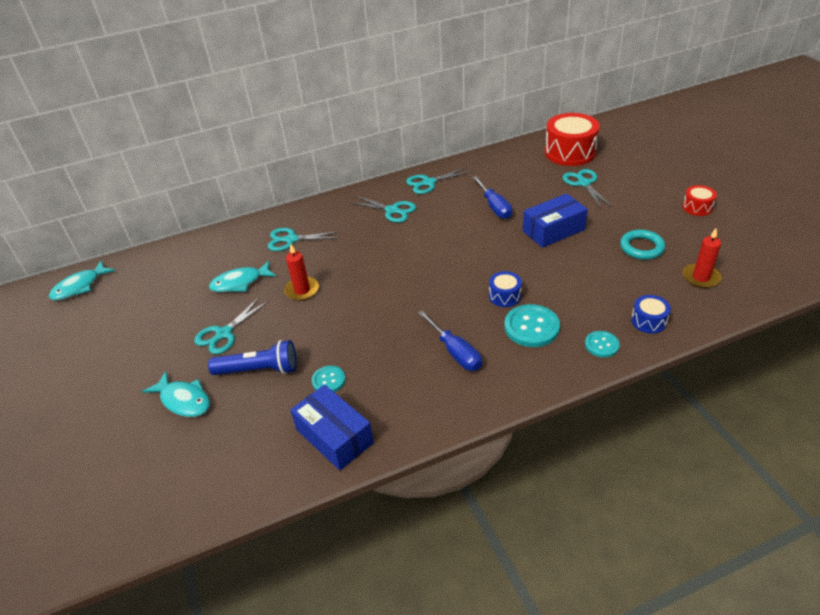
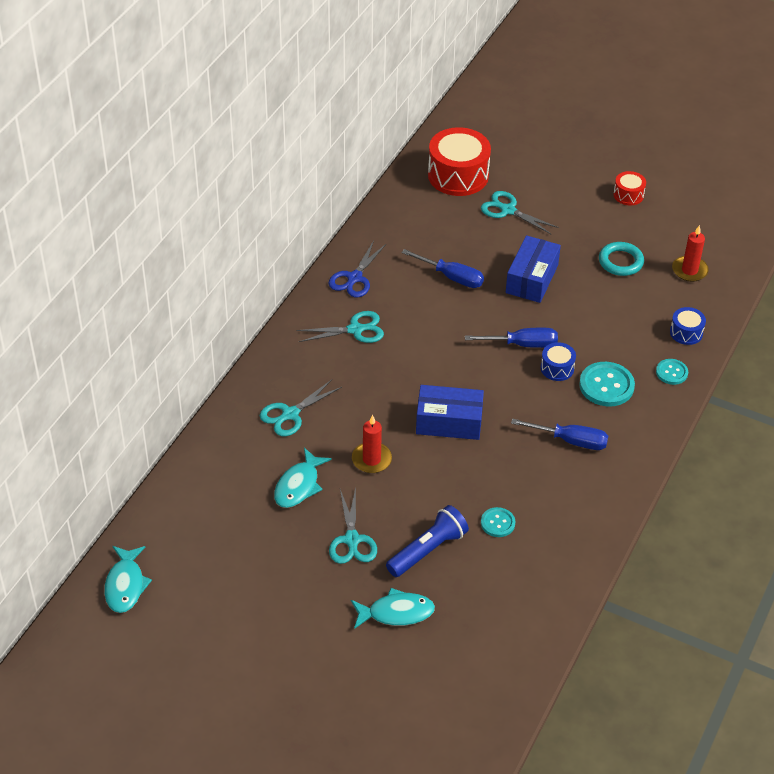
camera: 45 degrees left, 5 degrees up
blue box [290,385,374,470] -> blue box moved to [416,385,484,440]
turquoise scissors [406,167,472,194] -> blue scissors [329,241,386,297]
none -> blue screwdriver [465,328,558,348]

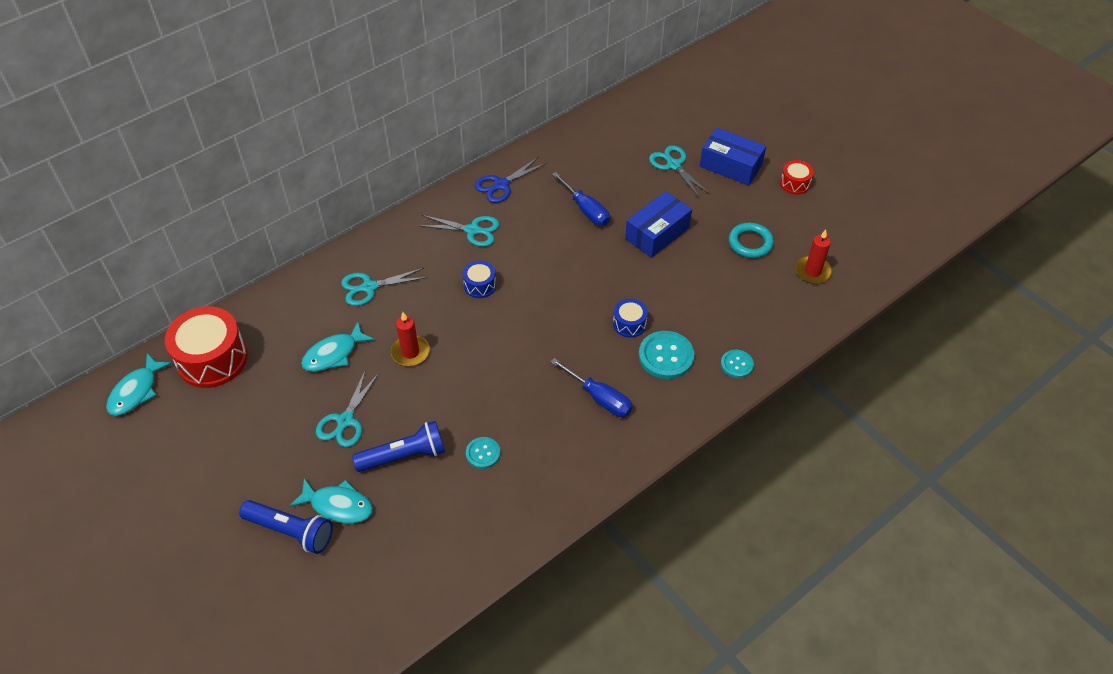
camera: 25 degrees right, 5 degrees up
blue box [416,385,484,440] -> blue box moved to [700,128,766,186]
red drum [428,127,491,196] -> red drum moved to [165,306,248,388]
blue screwdriver [465,328,558,348] -> none
blue drum [670,307,706,345] -> blue drum moved to [463,261,496,298]
none -> blue flashlight [239,500,333,554]

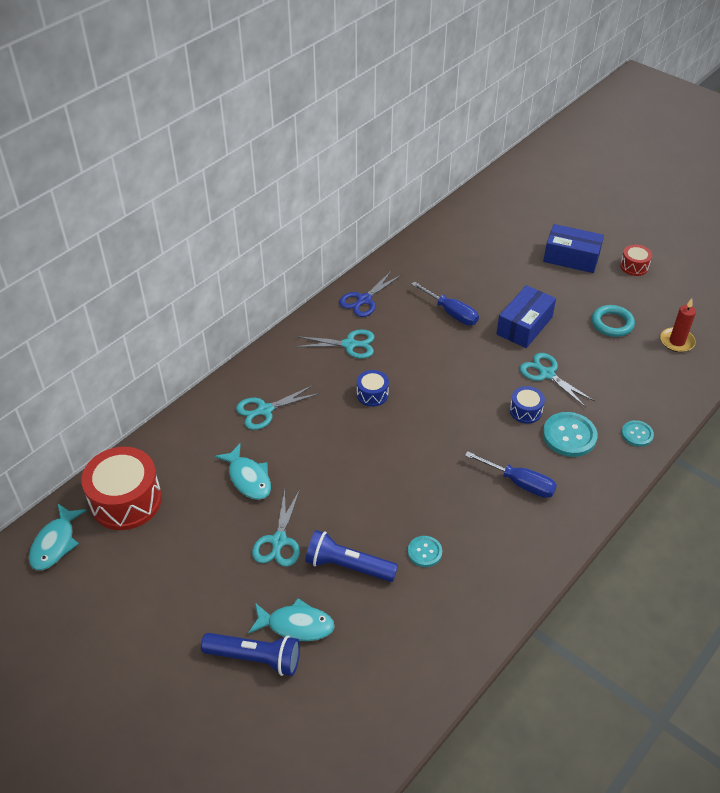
camera: 10 degrees left, 5 degrees down
turquoise fish [301,322,375,372] -> turquoise fish turned 75 degrees counterclockwise [215,443,271,500]
blue flashlight [352,421,445,472] -> blue flashlight turned 135 degrees counterclockwise [305,530,398,582]
red candle [391,312,430,366] -> none
turquoise scissors [649,145,710,199] -> turquoise scissors moved to [520,353,595,407]

